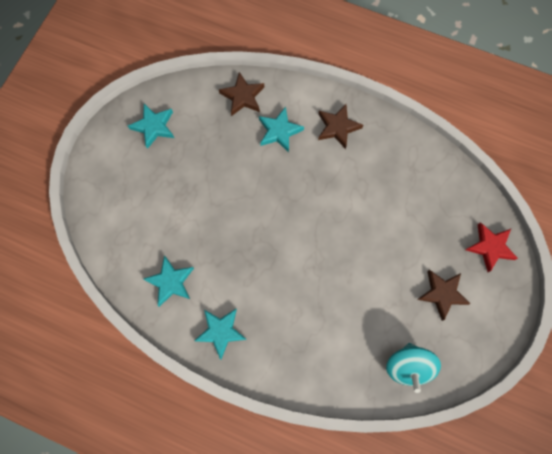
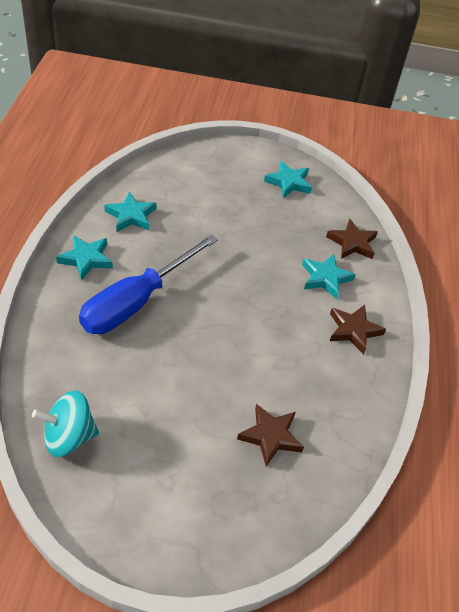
camera: 70 degrees right, 25 degrees down
brown star [417,270,471,321] -> brown star moved to [237,404,304,467]
red star [466,222,518,272] -> none
none -> blue screwdriver [79,234,218,334]

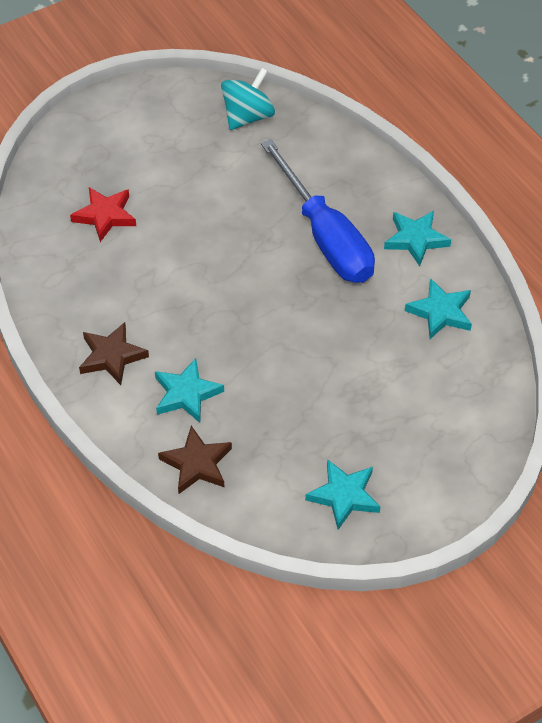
camera: 145 degrees right, 5 degrees up
blue screwdriver [79,234,218,334] -> blue screwdriver turned 150 degrees clockwise [261,139,375,283]
brown star [237,404,304,467] -> red star [70,187,136,242]

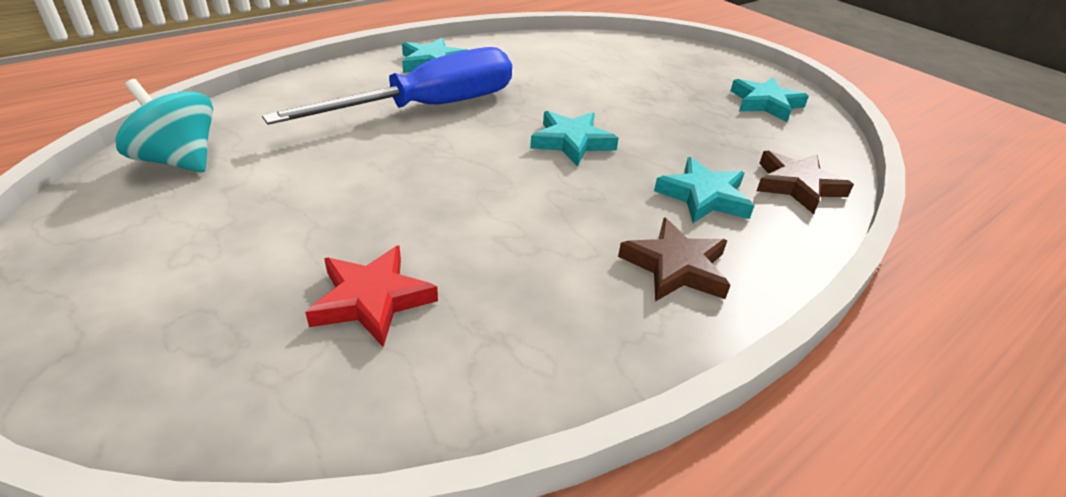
camera: 100 degrees left, 15 degrees down
turquoise star [405,278,472,339] -> turquoise star moved to [530,111,619,166]

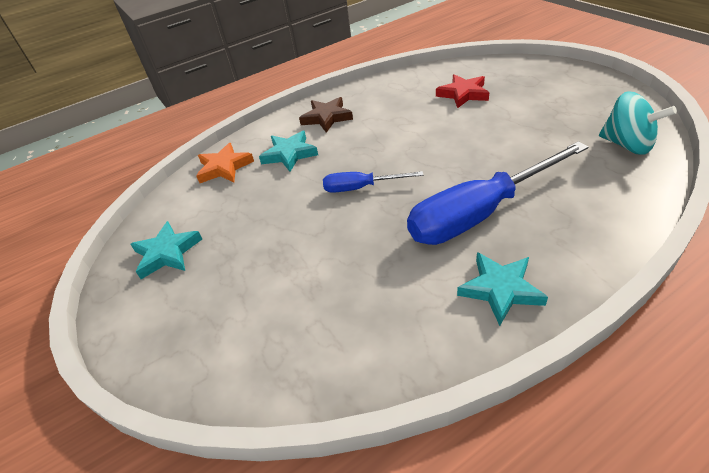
camera: 165 degrees left, 5 degrees up
turquoise star [530,111,619,166] -> blue screwdriver [323,171,423,193]
brown star [757,150,854,214] -> orange star [196,143,254,183]

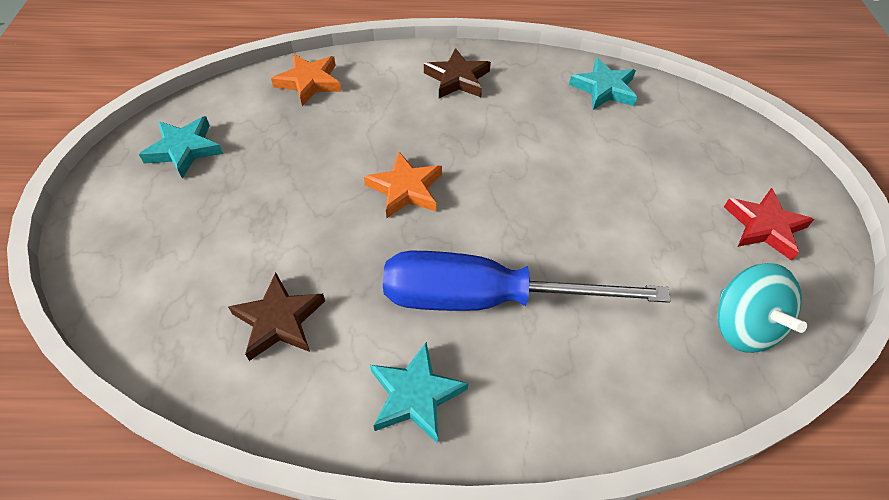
camera: 25 degrees right, 10 degrees up
turquoise star [259,131,318,172] -> turquoise star moved to [569,58,637,110]
blue screwdriver [323,171,423,193] -> orange star [364,152,442,218]
red star [436,74,489,108] -> red star moved to [724,188,814,261]
none -> brown star [228,272,325,361]

